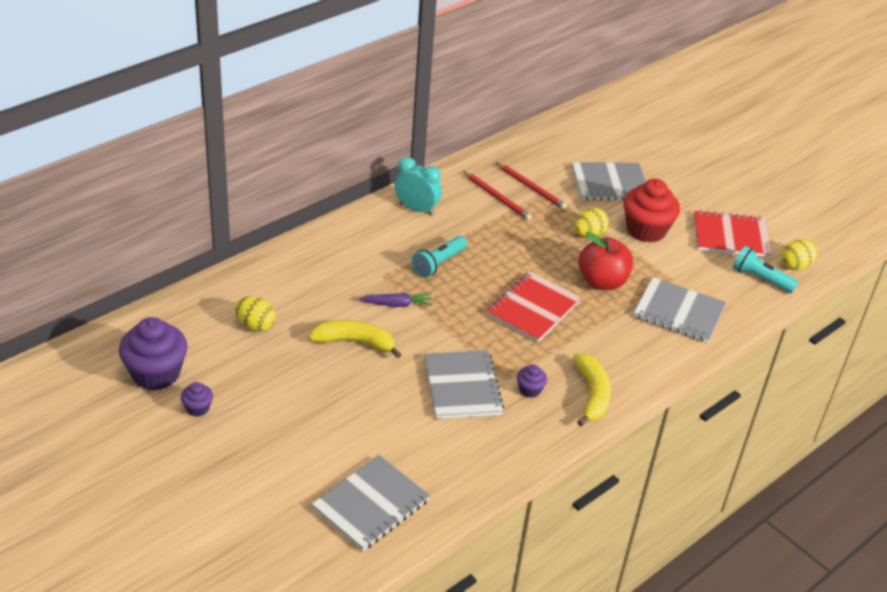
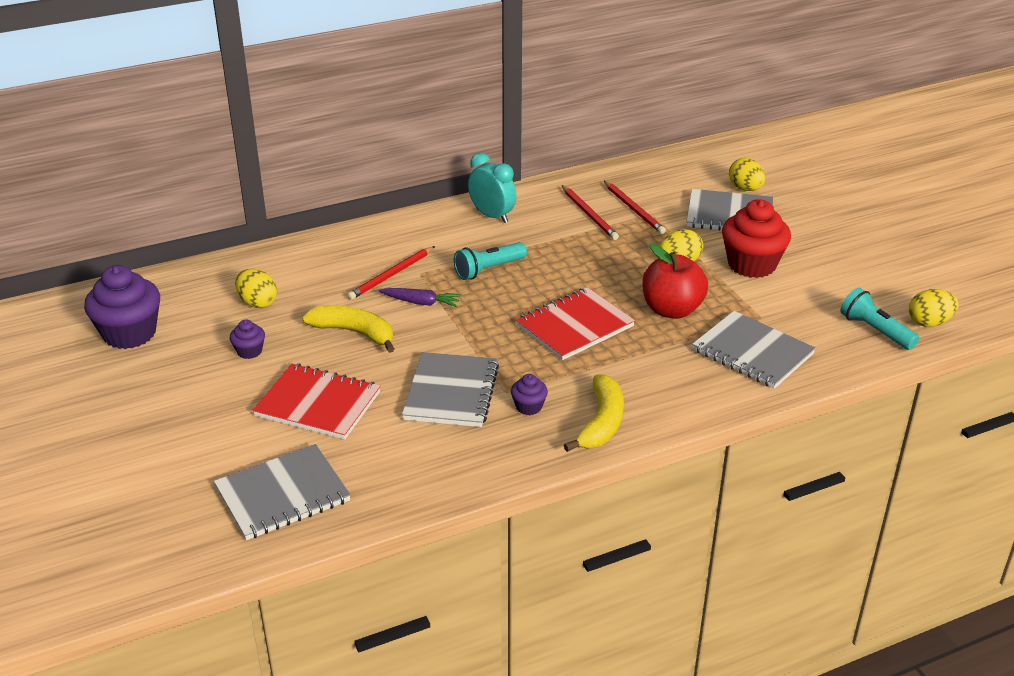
camera: 20 degrees right, 5 degrees down
purple cupcake [181,382,213,417] -> purple cupcake moved to [230,319,265,359]
red notebook [694,210,772,258] -> red notebook moved to [252,364,381,440]
none -> red pencil [347,246,435,300]
none -> yellow egg [729,158,765,191]

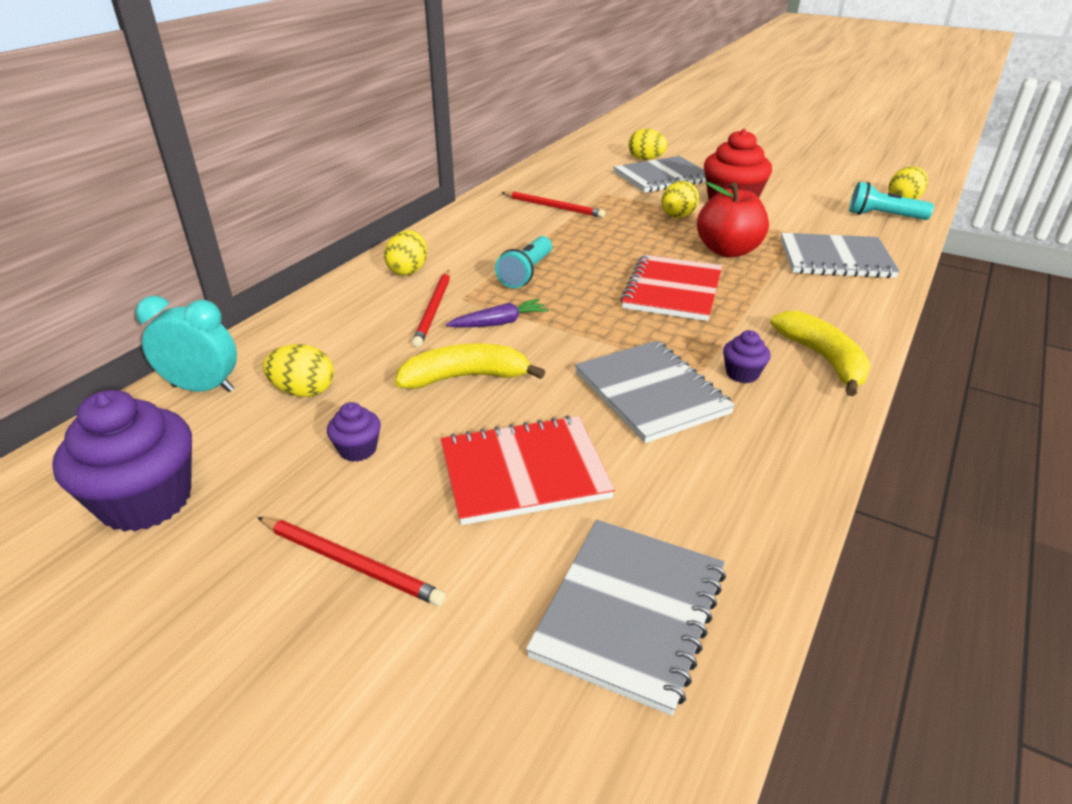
camera: 35 degrees left, 0 degrees up
turquoise clock [468,153,517,223] -> turquoise clock moved to [135,296,237,392]
red pencil [604,181,666,234] -> red pencil moved to [257,517,446,606]
none -> yellow egg [384,230,427,275]

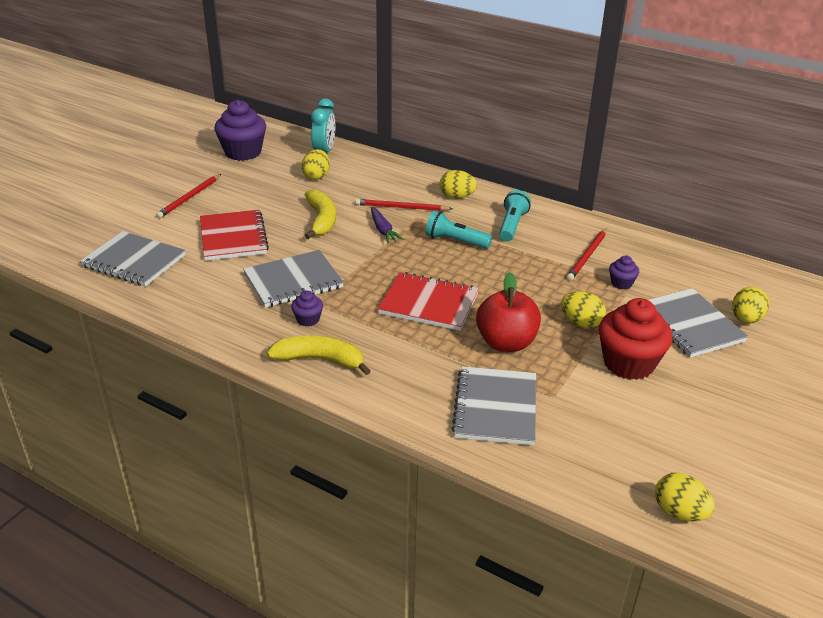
camera: 90 degrees right, 0 degrees up
purple cupcake [327,402,381,462] -> purple cupcake moved to [609,255,639,289]
yellow banana [770,311,871,396] -> yellow banana turned 150 degrees counterclockwise [267,335,371,375]
turquoise flashlight [849,182,934,220] -> turquoise flashlight moved to [499,190,531,242]

